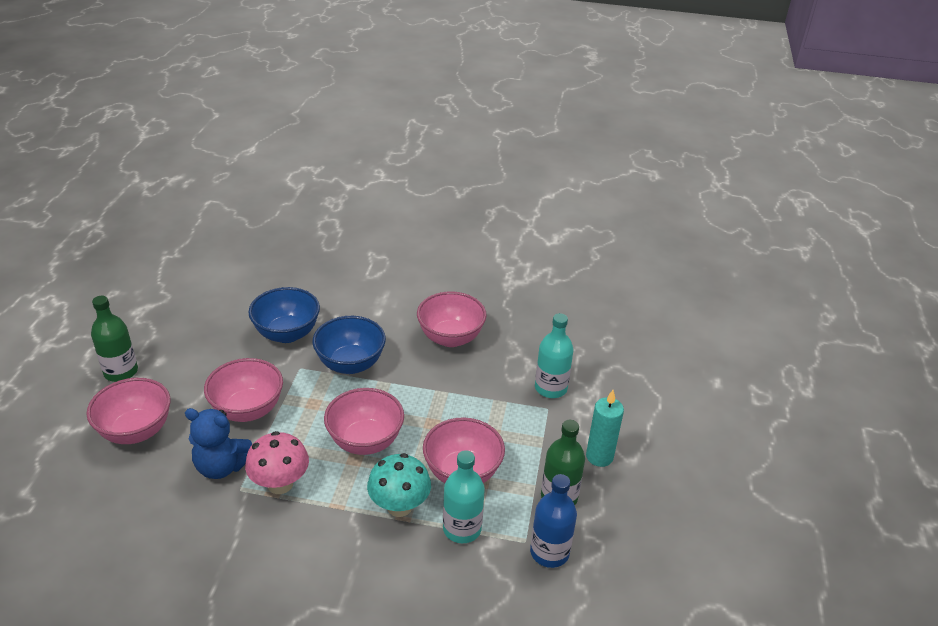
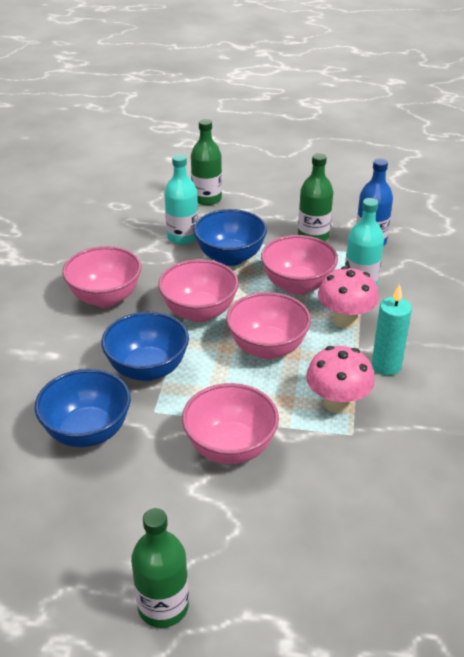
camera: 90 degrees left, 0 degrees up
pink bowl [86,378,171,444] -> pink bowl moved to [158,259,239,322]
blue teddy bear [185,408,252,479] -> none
turquoise mushroom [367,453,431,517] -> pink mushroom [318,266,379,329]
turquoise candle [586,390,624,467] -> turquoise candle moved to [372,284,412,376]
none -> green bottle [191,119,222,205]
none -> blue bowl [193,209,267,266]

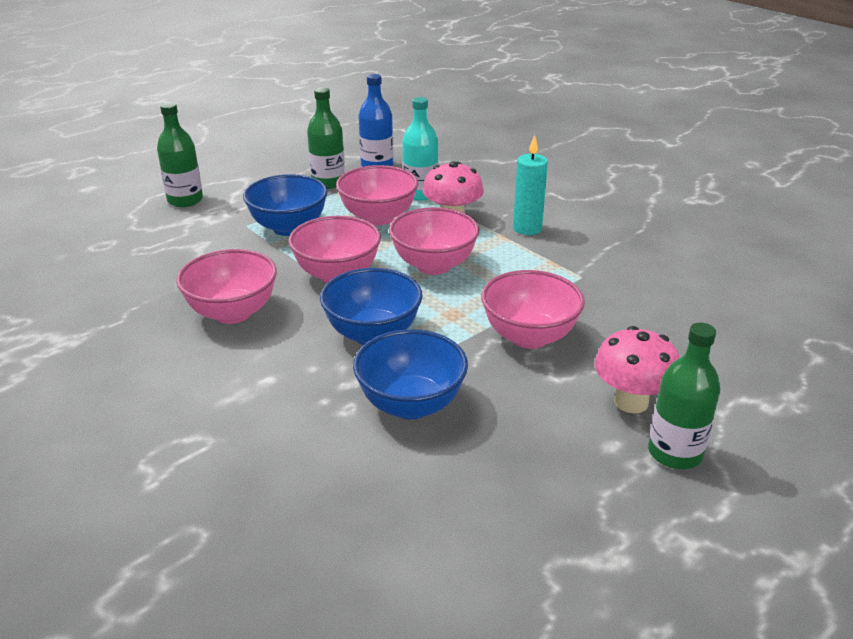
camera: 50 degrees left, 5 degrees down
turquoise bottle [164,154,198,245] -> none
pink mushroom [306,346,375,413] -> pink mushroom moved to [594,326,680,413]

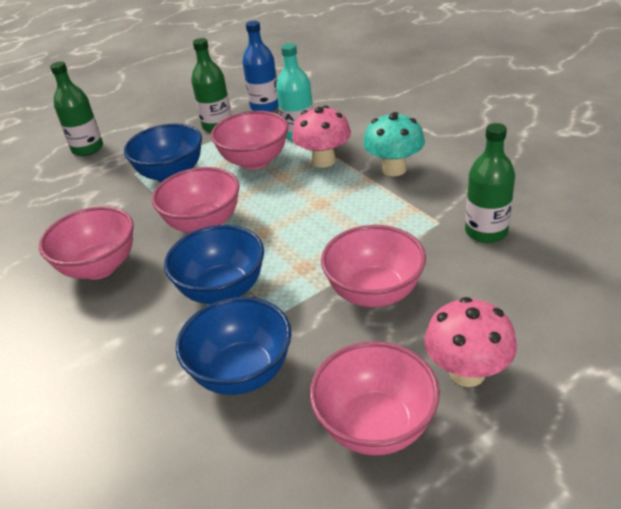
camera: 10 degrees right, 5 degrees up
pink bowl [389,207,479,275] -> pink bowl moved to [310,341,440,455]
turquoise candle [513,135,548,235] -> turquoise mushroom [363,112,425,176]
green bottle [648,322,721,469] -> green bottle moved to [465,123,515,243]

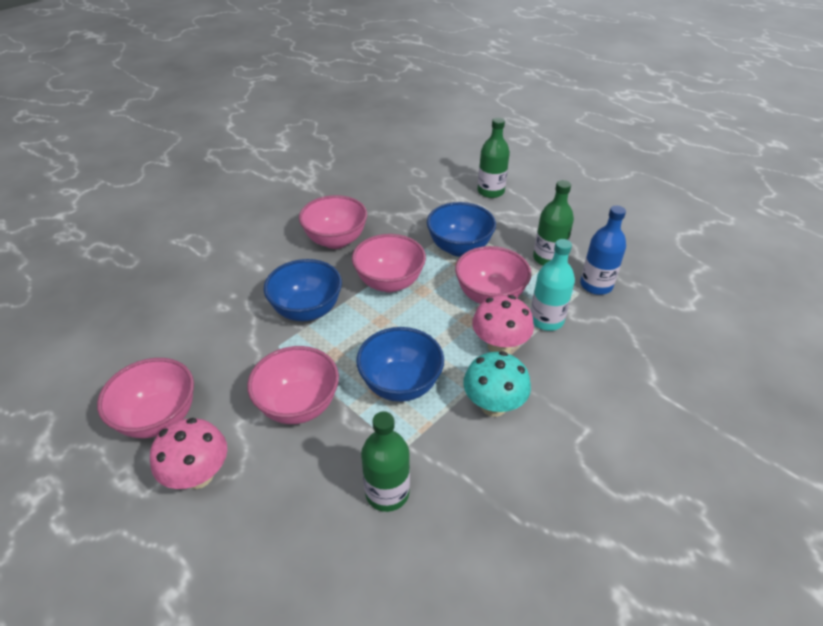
camera: 75 degrees right, 5 degrees up
blue bowl [176,297,291,395] -> blue bowl moved to [356,327,444,402]

